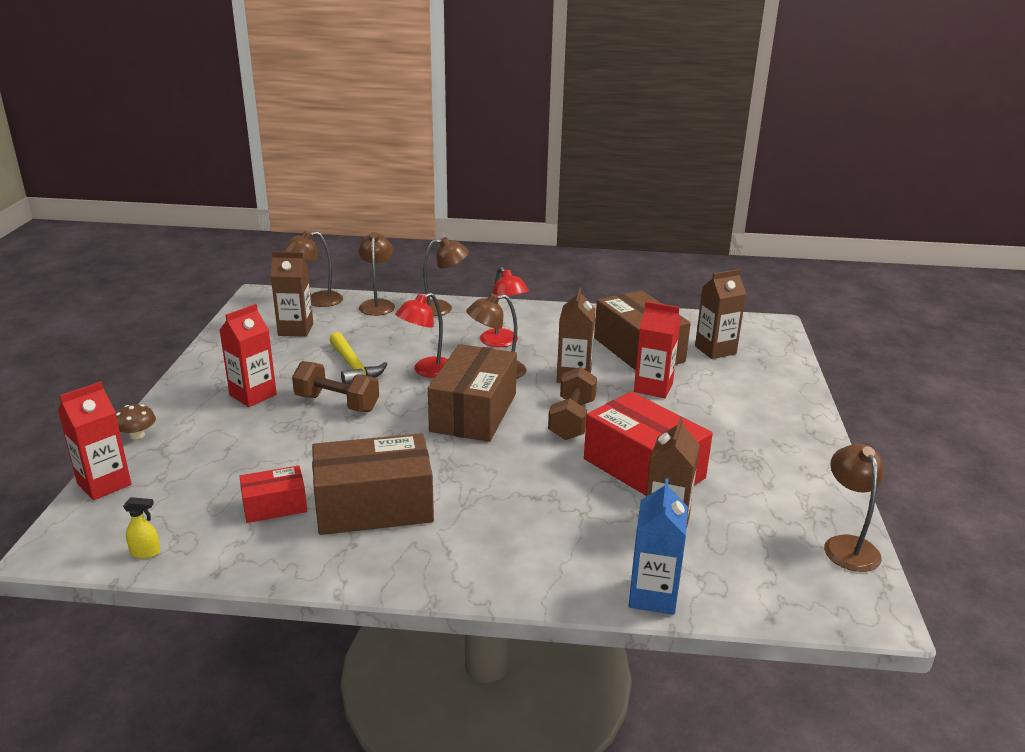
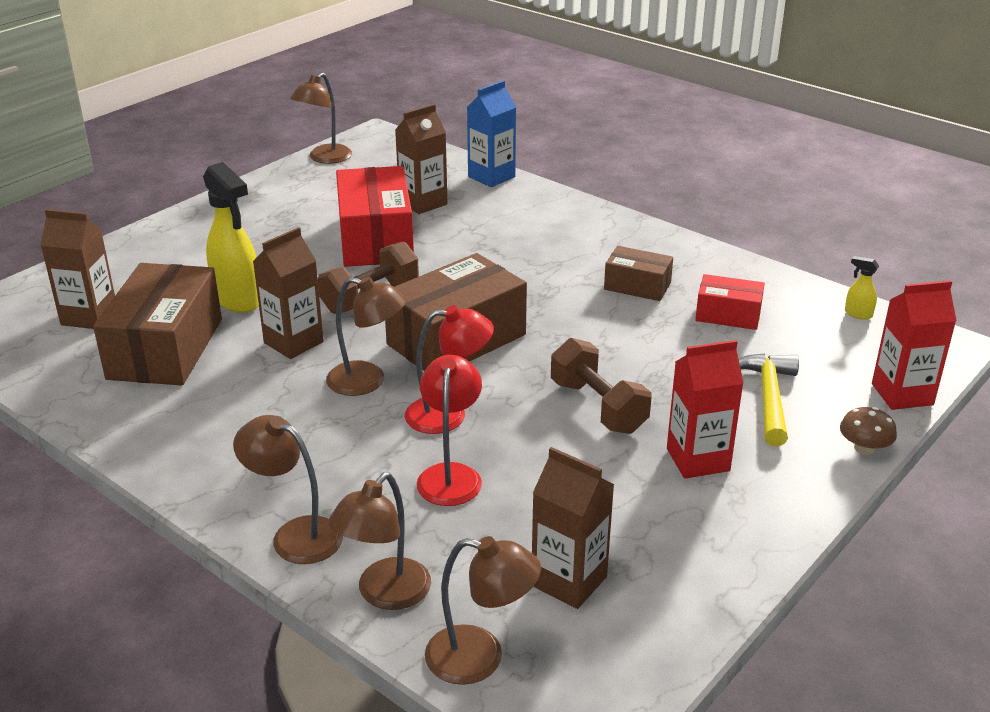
camera: 145 degrees left, 5 degrees up
brown box [312,433,434,535] -> brown box [604,246,673,301], size x0.53
yellow hammer [329,332,388,385] -> yellow hammer moved to [739,353,799,446]
red lamp [480,267,529,347] -> red lamp moved to [417,355,482,506]
red carton [634,301,681,398] -> yellow spray bottle [203,162,259,313]

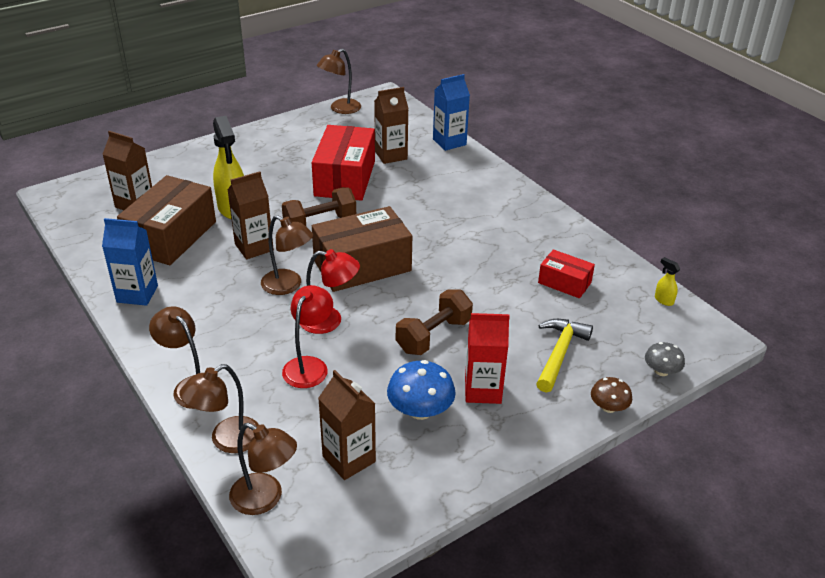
camera: 15 degrees right, 5 degrees up
brown dumbbell [551,338,652,434] -> brown dumbbell turned 60 degrees clockwise [396,289,473,355]
brown box [604,246,673,301] -> none
red carton [872,280,957,410] -> grey mushroom [645,342,685,376]
none -> blue carton [102,218,158,306]
none -> blue mushroom [387,360,456,420]

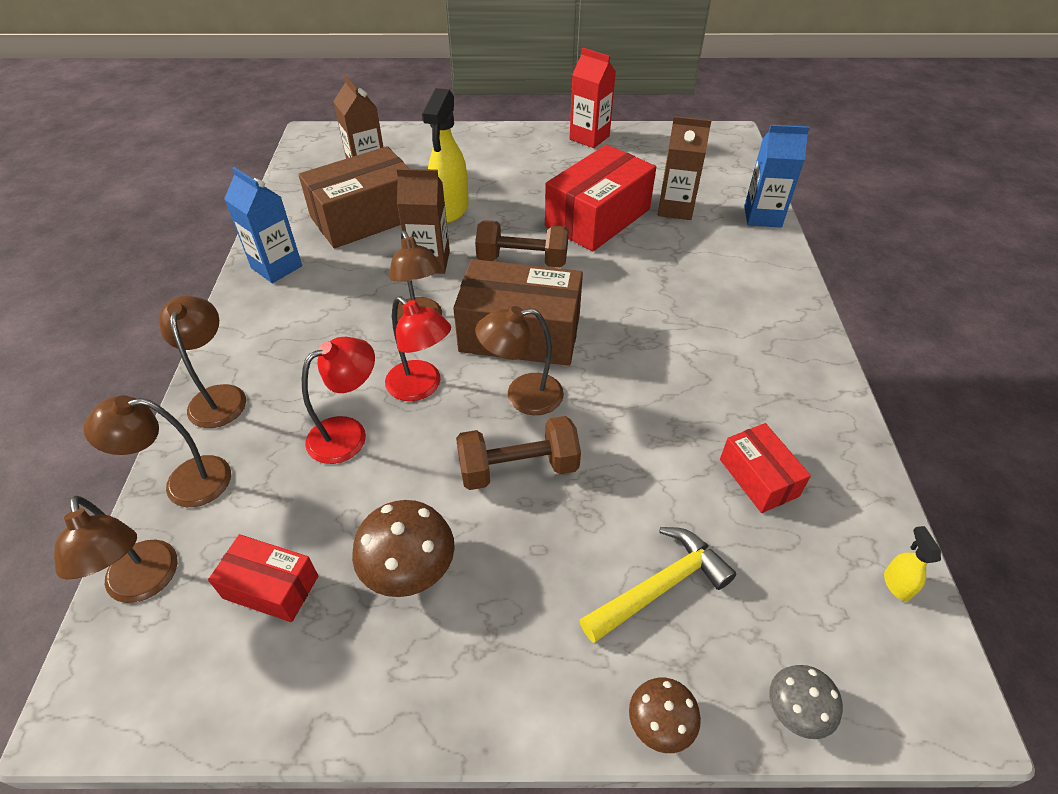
camera: 35 degrees right, 10 degrees up
brown lamp [317,49,361,114] -> brown lamp moved to [475,306,564,415]
brown carton [318,370,376,480] -> red box [208,534,318,622]
blue mushroom [387,360,456,420] -> brown mushroom [352,500,455,597]
red carton [465,313,510,404] -> red carton moved to [569,48,616,148]

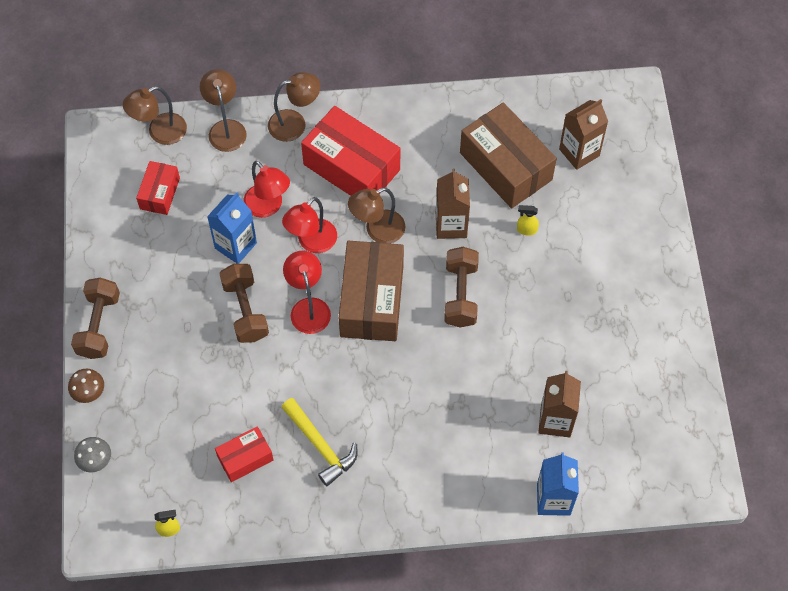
camera: 85 degrees right, 15 degrees up
blue carton [224,167,302,283] -> blue carton moved to [207,192,257,264]
brown mushroom [352,500,455,597] -> none
yellow spray bottle [422,88,469,223] -> yellow spray bottle [517,205,539,236], size x0.43
brown lamp [475,306,564,415] -> red lamp [283,251,331,334]
red box [545,144,656,251] -> red box moved to [301,106,400,196]
red carton [569,48,616,148] -> none
yellow hammer [580,527,736,643] -> yellow hammer moved to [281,398,357,486]
none -> brown dumbbell [71,278,120,359]

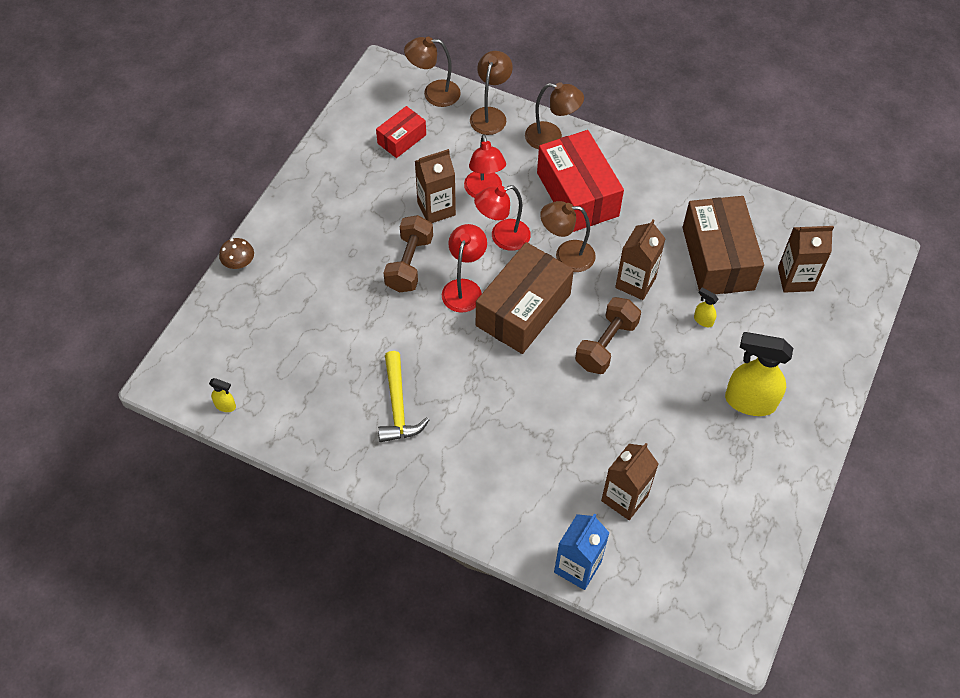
camera: 30 degrees right, 5 degrees down
brown dumbbell [71,278,120,359] -> none
grey mushroom [74,437,111,472] -> none
blue carton [207,192,257,264] -> brown carton [415,149,456,223]
red box [215,426,274,482] -> none
none -> yellow spray bottle [725,332,793,416]

